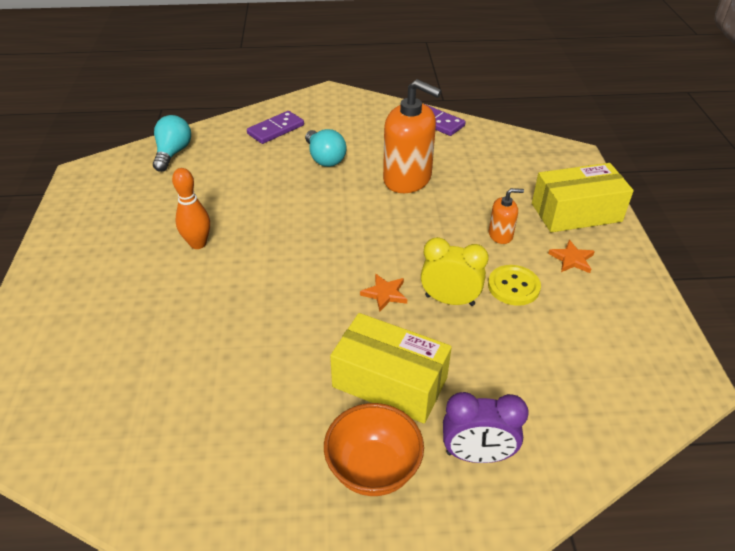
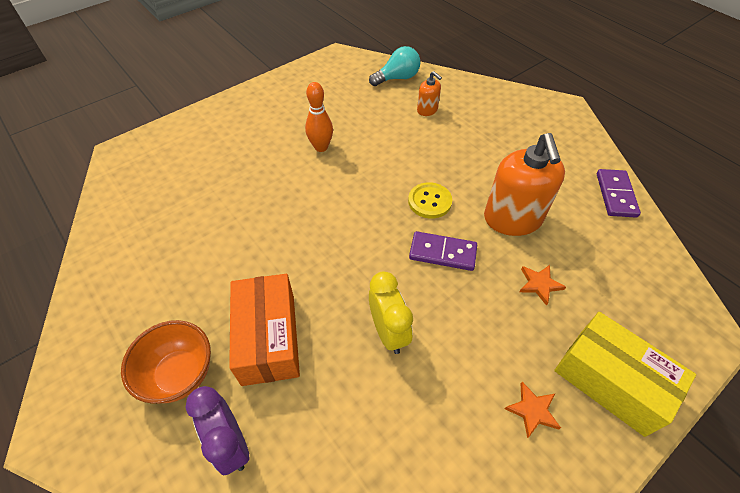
camera: 55 degrees right, 10 degrees up
purple domino [247,111,304,144] -> purple domino moved to [409,231,477,271]
turquoise light bulb [305,129,347,167] -> none
yellow box [330,313,452,424] -> orange box [229,274,300,386]
orange star [360,274,407,312] -> orange star moved to [520,265,566,306]
yellow button [488,265,541,306] -> yellow button moved to [408,182,452,219]
orange soap dispenser [489,188,524,244] -> orange soap dispenser moved to [417,71,442,116]

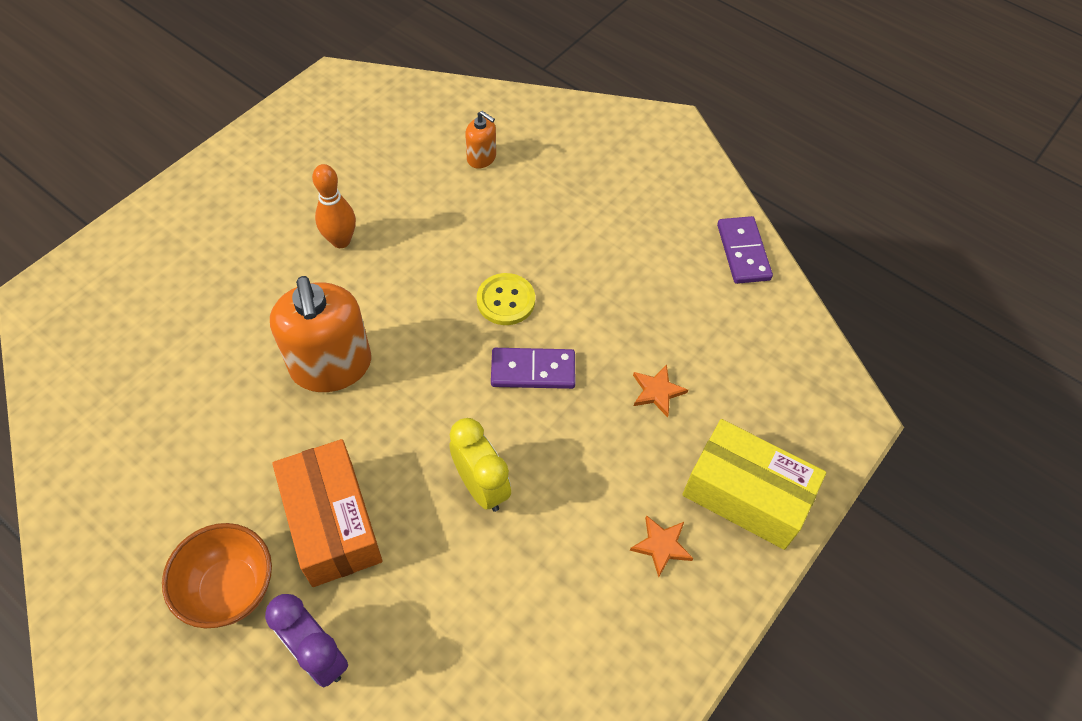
camera: 15 degrees left, 5 degrees up
turquoise light bulb [369,46,420,86] -> none
orange soap dispenser [484,133,565,236] -> orange soap dispenser moved to [270,276,371,392]

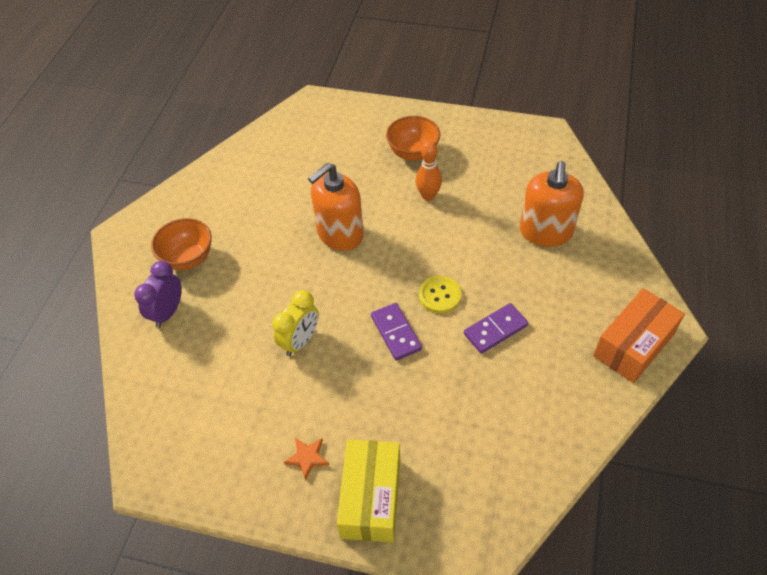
camera: 70 degrees right, 5 degrees down
orange box [272,439,382,587] -> orange box moved to [593,288,685,383]
orange soap dispenser [465,111,496,169] -> orange soap dispenser [520,161,584,247], size x2.09
orange star [633,364,688,417] -> none
purple domino [717,216,773,284] -> purple domino moved to [464,303,528,354]
none -> orange bowl [386,116,440,161]

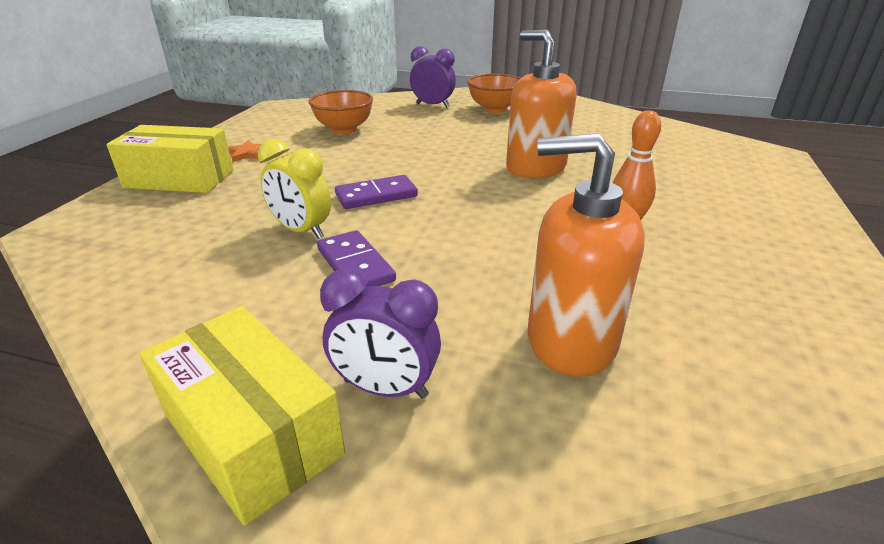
camera: 90 degrees right, 20 degrees down
yellow clock [272,290,319,356] -> yellow clock moved to [258,139,331,239]
orange bowl [386,116,440,161] -> orange bowl moved to [309,90,373,134]
yellow button [419,276,461,313] -> none
orange box [593,288,685,383] -> yellow box [140,306,345,526]
none -> purple clock [320,269,441,399]

